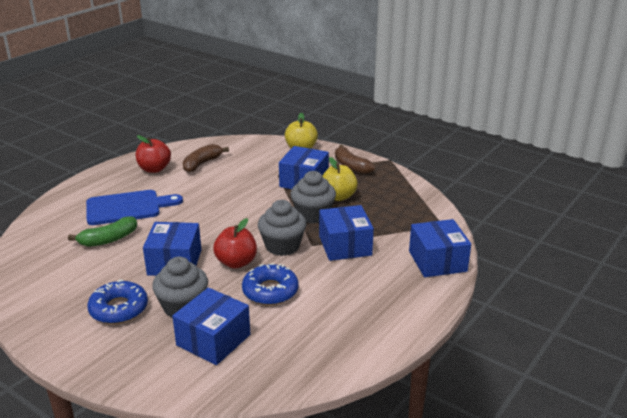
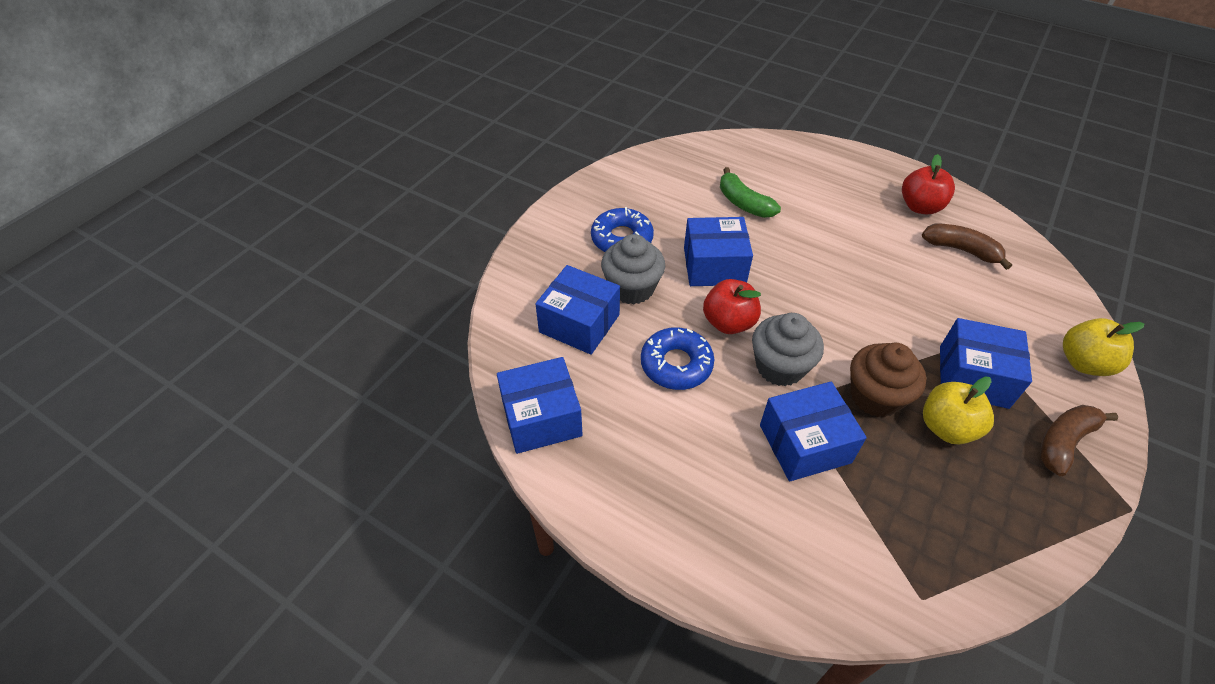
camera: 85 degrees right, 20 degrees up
blue cutting board [86,190,183,225] -> none
grey cupcake [291,171,336,224] -> brown cupcake [850,343,927,417]
blue box [409,219,471,277] -> blue box moved to [497,357,583,454]

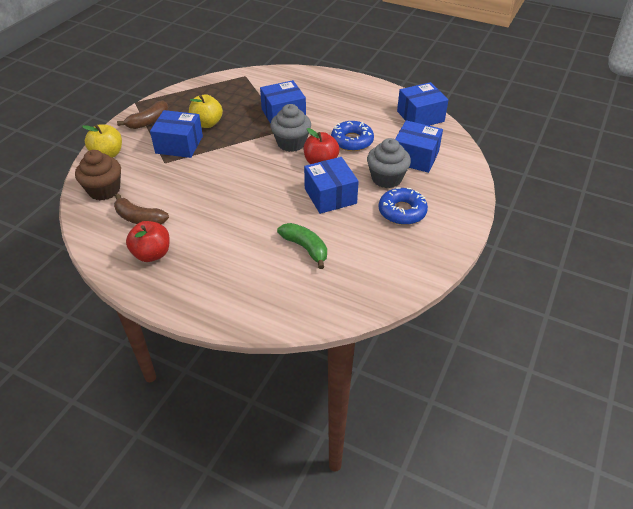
camera: 175 degrees right, 5 degrees down
blue box [684,217,753,286] -> blue box turned 75 degrees clockwise [304,157,359,214]
brown cupcake [850,343,927,417] -> brown cupcake moved to [75,150,121,200]

